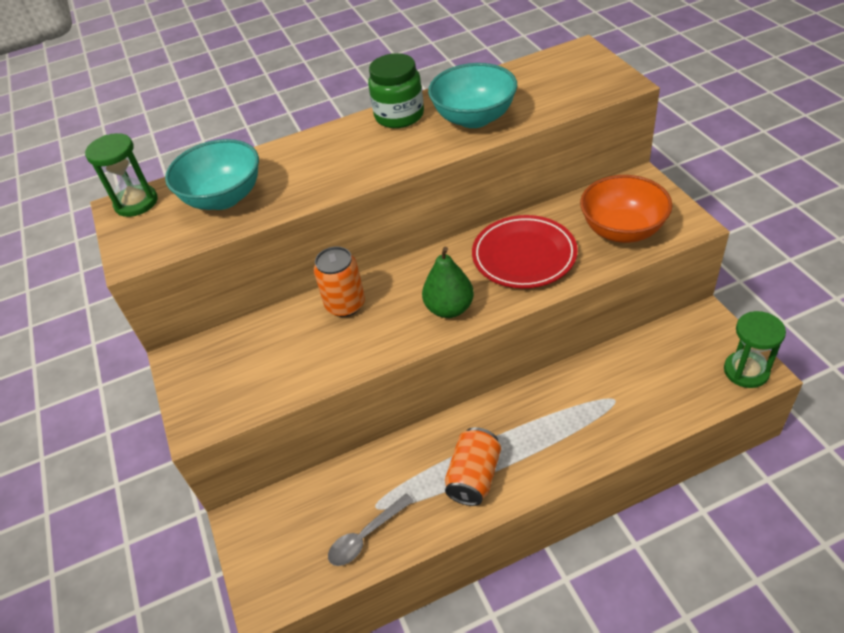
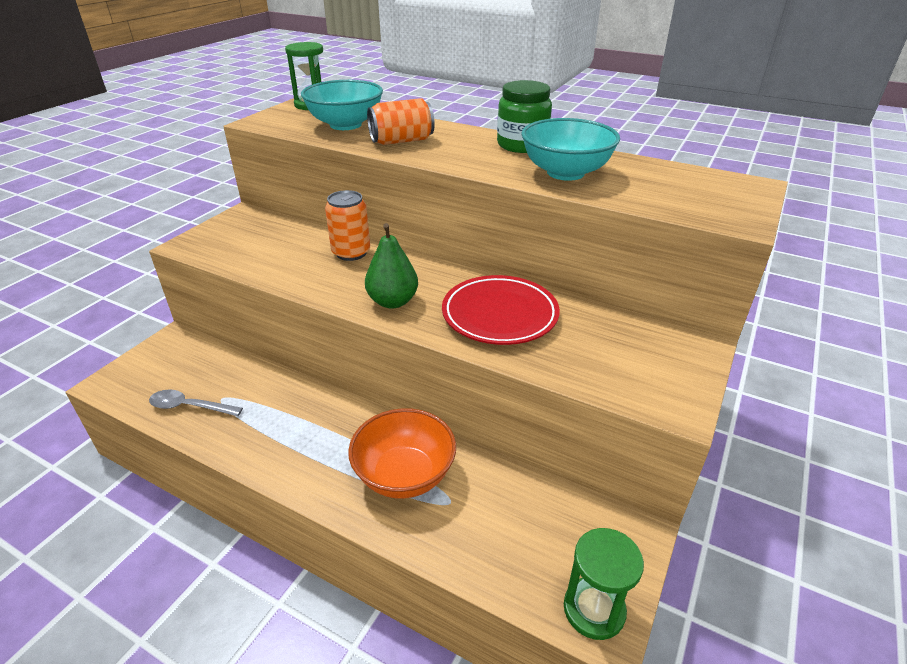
camera: 45 degrees right, 10 degrees down
orange can [445,427,501,506] -> orange can moved to [367,98,435,145]
orange bowl [580,175,672,243] -> orange bowl moved to [348,408,456,499]

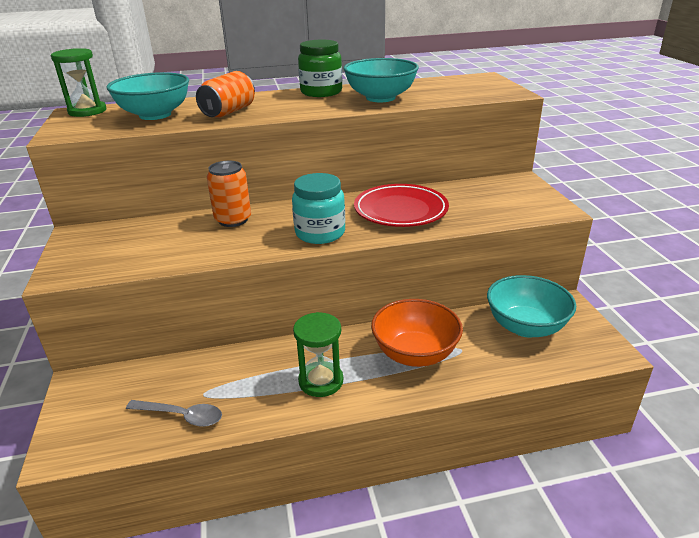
camera: 40 degrees left, 5 degrees down
grey spoon [149,389,243,416] -> grey spoon turned 135 degrees counterclockwise [126,400,222,427]
green pear [365,223,418,309] -> turquoise jar [292,173,345,244]
green hourglass [564,528,644,640] -> green hourglass moved to [293,312,343,397]
none -> turquoise bowl [487,275,576,338]

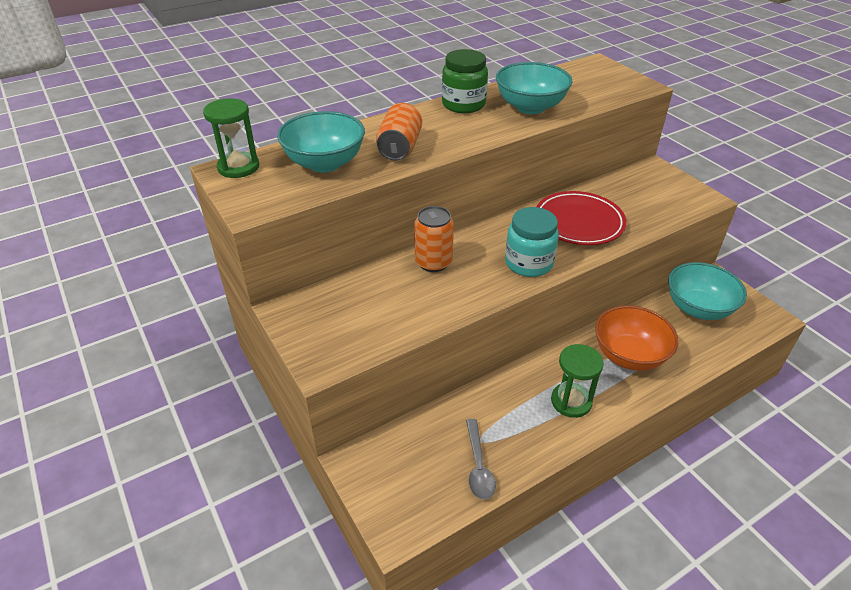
camera: 20 degrees left, 10 degrees up
grey spoon [126,400,222,427] -> grey spoon turned 90 degrees clockwise [466,419,496,500]

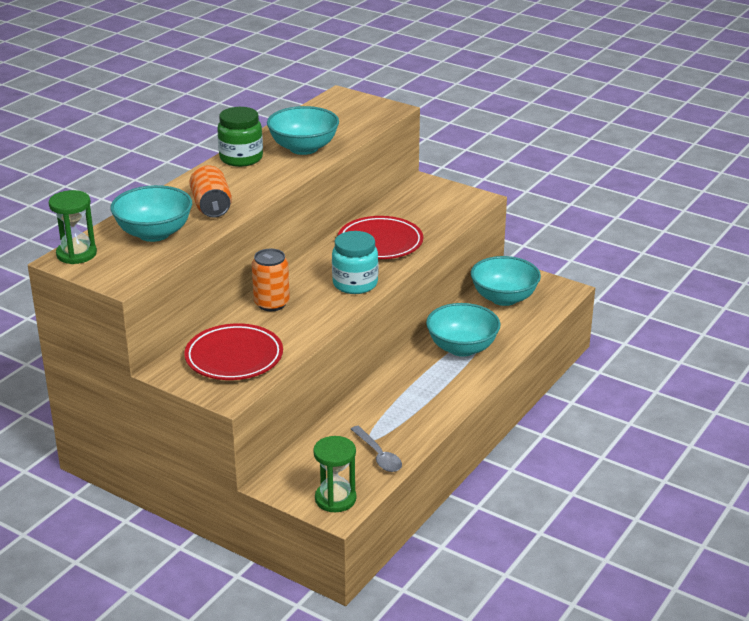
camera: 25 degrees left, 10 degrees down
green hourglass [551,344,604,418] -> green hourglass moved to [313,436,356,512]
orange bowl [595,305,679,371] -> turquoise bowl [426,303,500,357]
none -> red plate [184,323,283,380]

